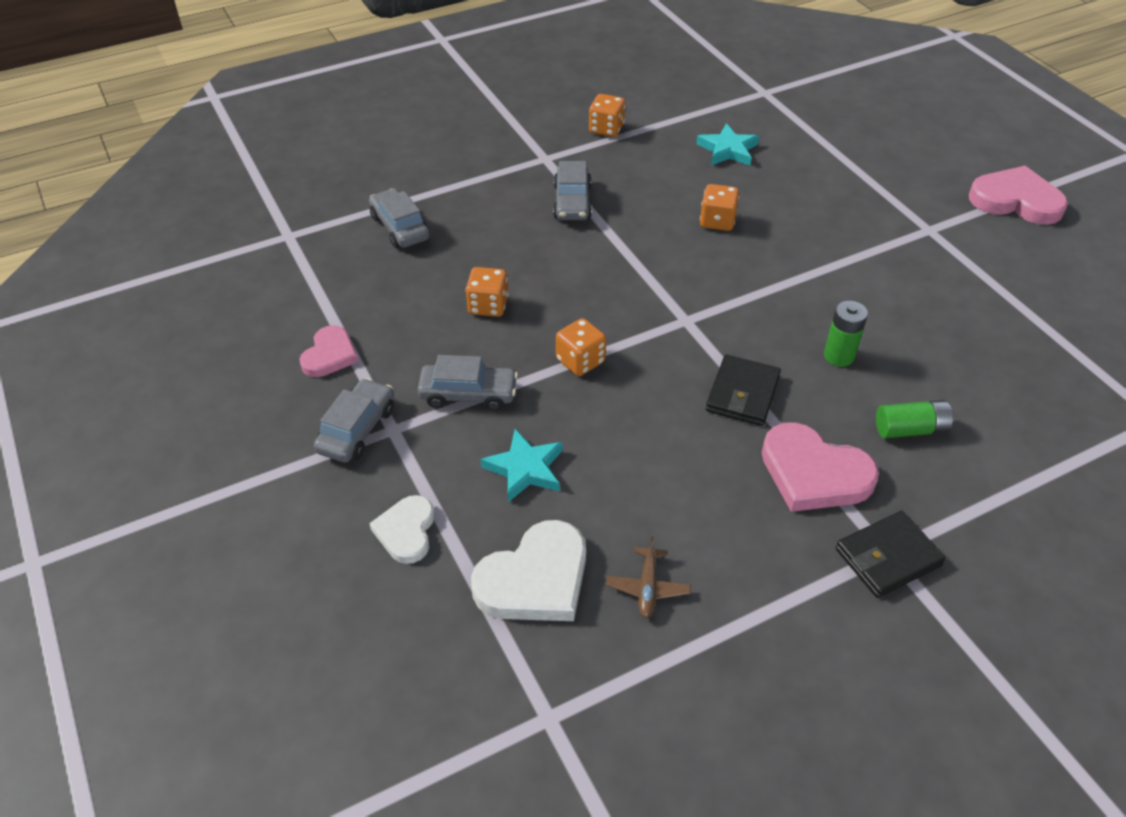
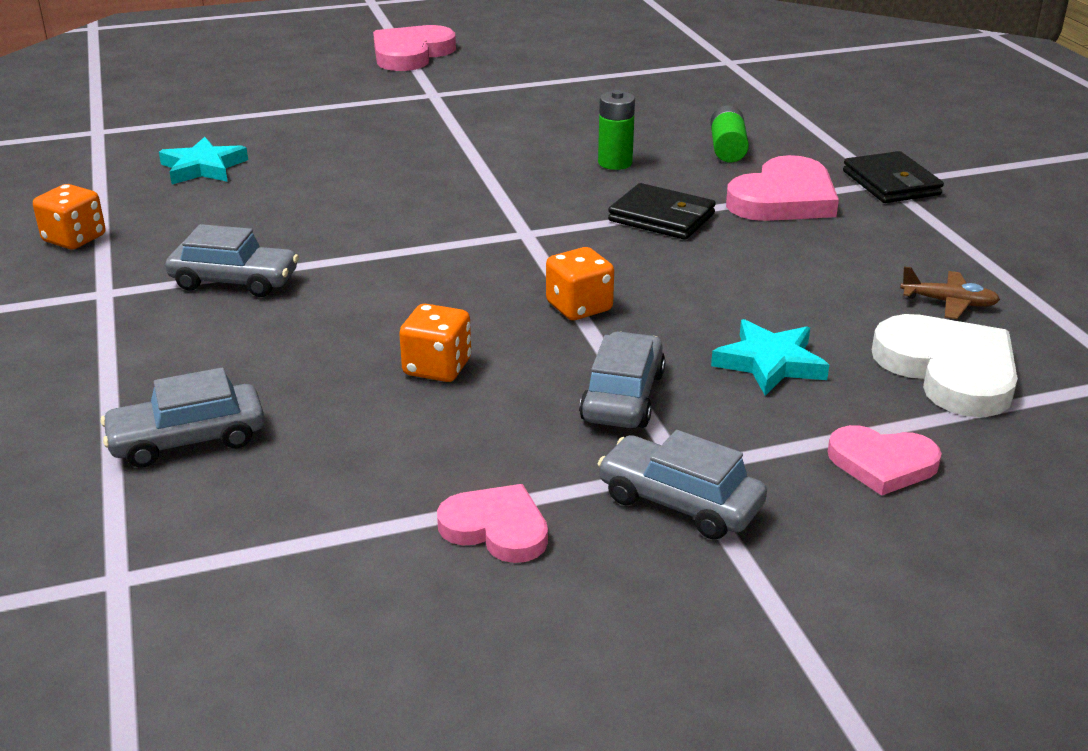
camera: 80 degrees left, 15 degrees down
white heart [369,495,435,564] -> pink heart [827,425,942,496]
orange dice [700,184,739,231] -> none

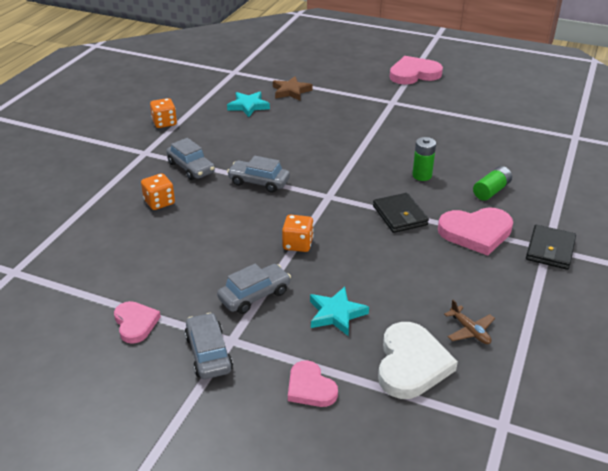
camera: 40 degrees right, 5 degrees up
grey car [101,368,265,468] -> grey car moved to [227,156,290,193]
orange dice [399,304,471,382] -> orange dice moved to [141,173,175,210]
none -> brown star [273,76,313,101]

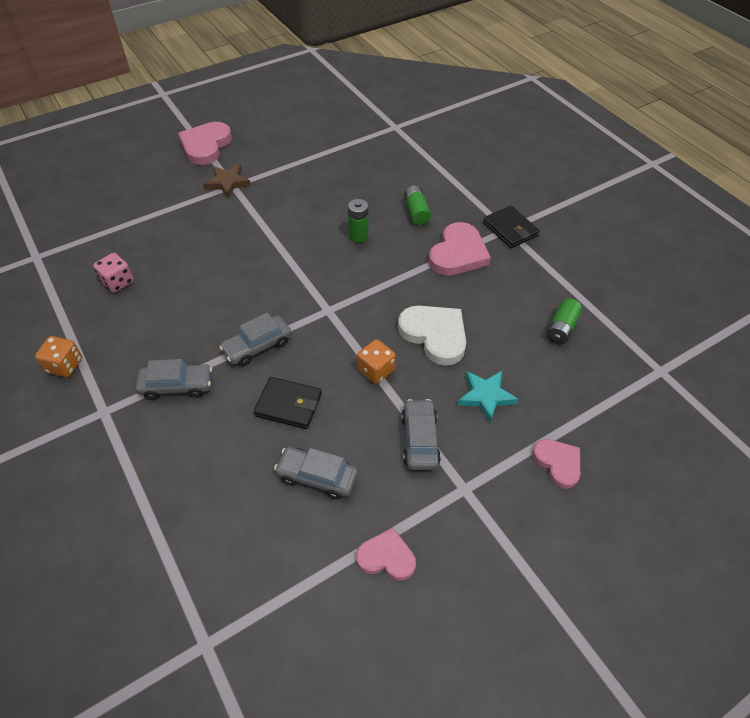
camera: 55 degrees left, 15 degrees up
orange dice [141,173,175,210] -> none
grey car [185,313,233,379] -> grey car moved to [274,447,358,500]
turquoise star [227,92,270,117] -> pink dice [93,253,134,293]
brown star [273,76,313,101] -> brown star moved to [203,164,251,198]
pink heart [288,360,338,407] -> pink heart turned 120 degrees counterclockwise [532,439,580,489]
black wallet [373,193,429,233] -> black wallet moved to [254,377,322,429]
white heart [378,322,458,399] -> white heart moved to [398,306,466,366]
brown plane [444,300,495,344] -> green battery [546,299,582,344]

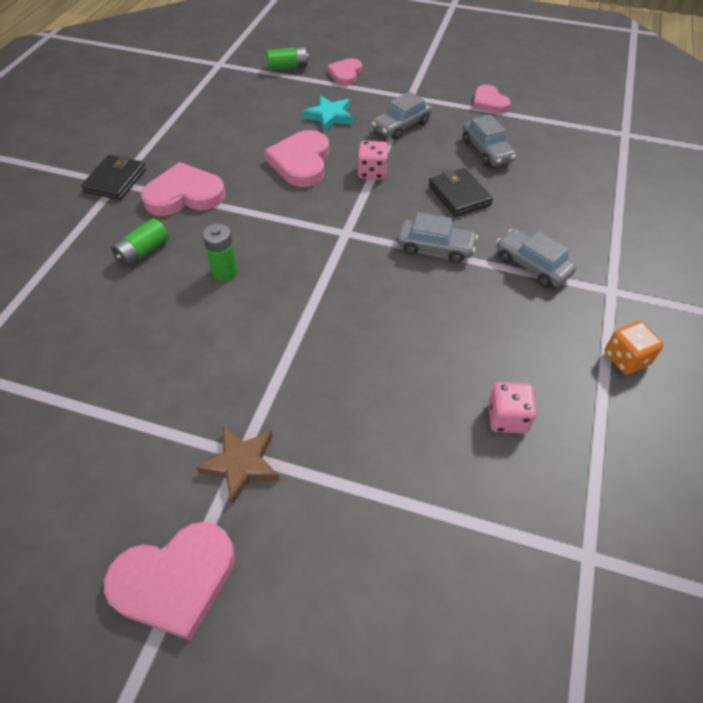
camera: 130 degrees left, 0 degrees up
orange dice [357,339,396,384] -> pink dice [357,141,388,180]
white heart [398,306,466,366] -> pink heart [264,130,329,187]
green battery [546,299,582,344] -> green battery moved to [267,46,309,71]

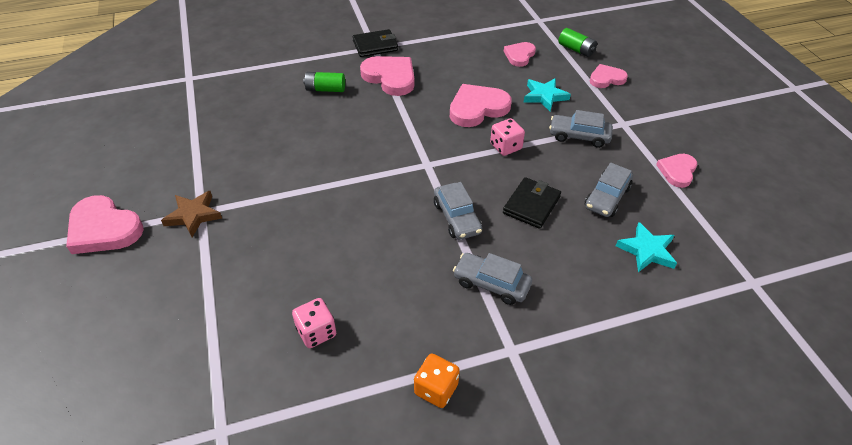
camera: 55 degrees right, 5 degrees down
green battery [203,224,238,281] -> none
grey car [496,229,576,288] -> grey car turned 75 degrees counterclockwise [453,253,532,305]
none -> pink heart [504,42,536,67]
none -> turquoise star [616,222,677,272]

